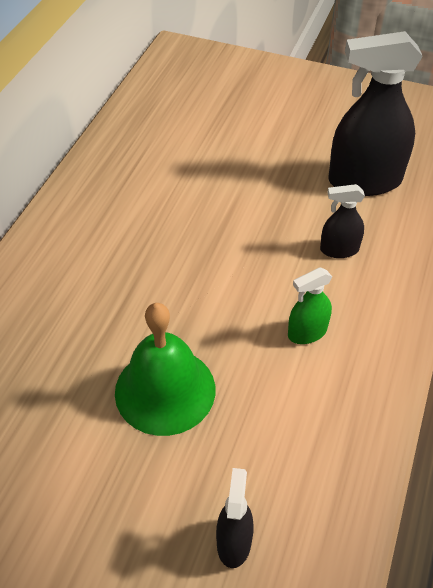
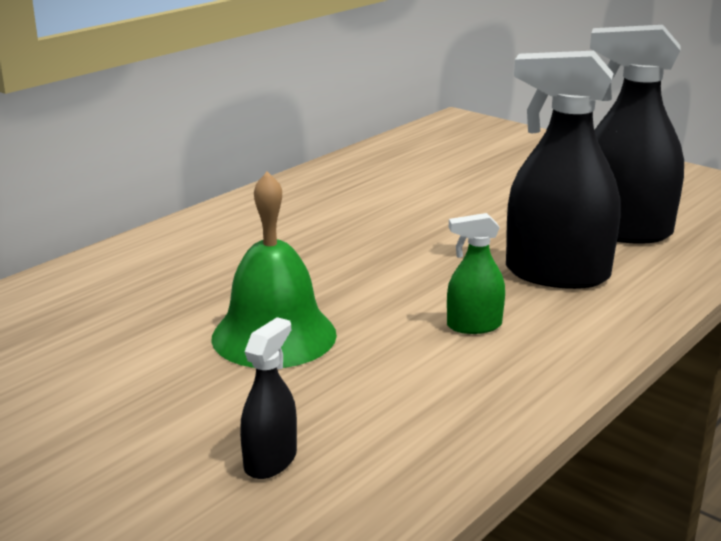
camera: 20 degrees right, 25 degrees down
black spray bottle [320,184,365,258] -> black spray bottle [506,51,620,289], size x2.06

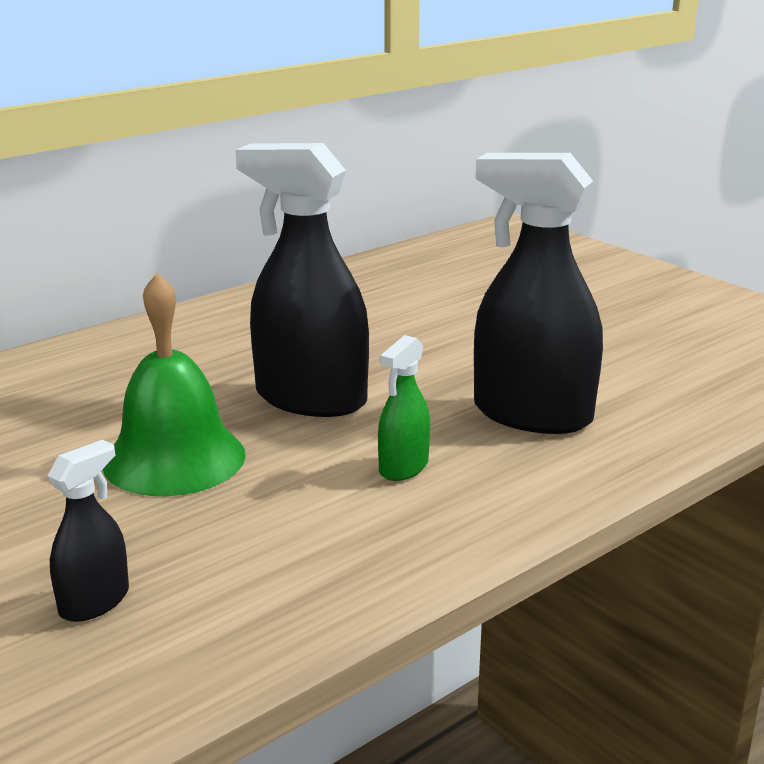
camera: 10 degrees right, 0 degrees up
green spray bottle [447,213,505,334] -> green spray bottle turned 60 degrees counterclockwise [378,335,430,481]
black spray bottle [590,25,684,244] -> black spray bottle moved to [235,143,369,417]

